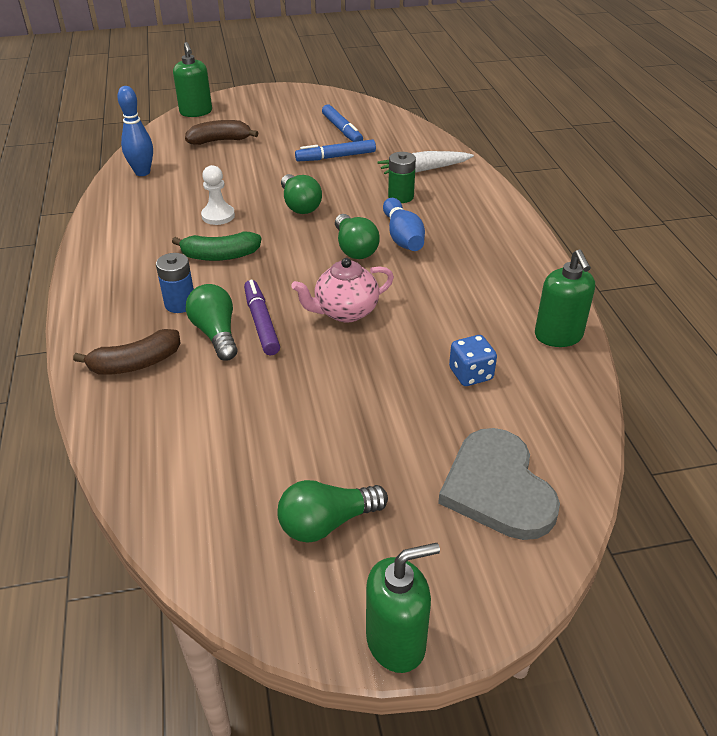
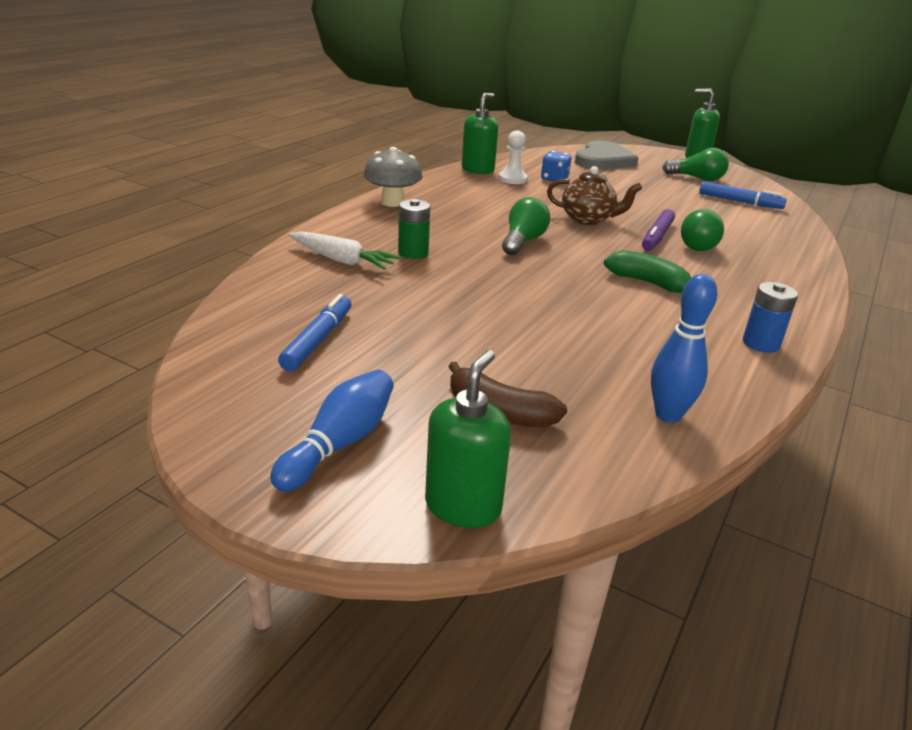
camera: 140 degrees left, 10 degrees down
brown banana [73,329,181,375] -> none
blue battery [156,253,194,313] -> blue battery moved to [743,282,798,353]
white pawn [201,165,235,225] -> white pawn moved to [498,131,528,184]
green light bulb [281,174,322,214] -> none
pink teapot [291,258,394,323] -> brown teapot [547,166,642,225]
blue marker [295,139,376,161] -> blue marker moved to [699,181,787,209]
blue bowling pin [383,198,425,251] -> blue bowling pin moved to [270,370,394,492]
none -> grey mushroom [363,147,422,207]

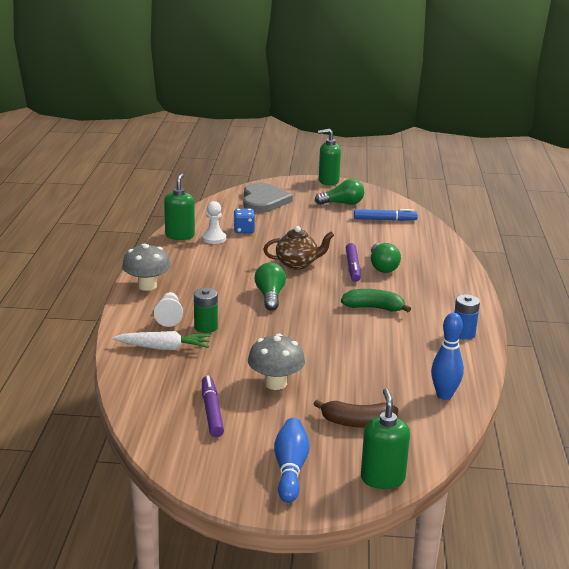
camera: 25 degrees left, 5 degrees down
blue marker [278,294,351,371] -> purple marker [202,375,224,437]
none -> white pawn [154,292,183,327]
none -> grey mushroom [248,334,305,390]

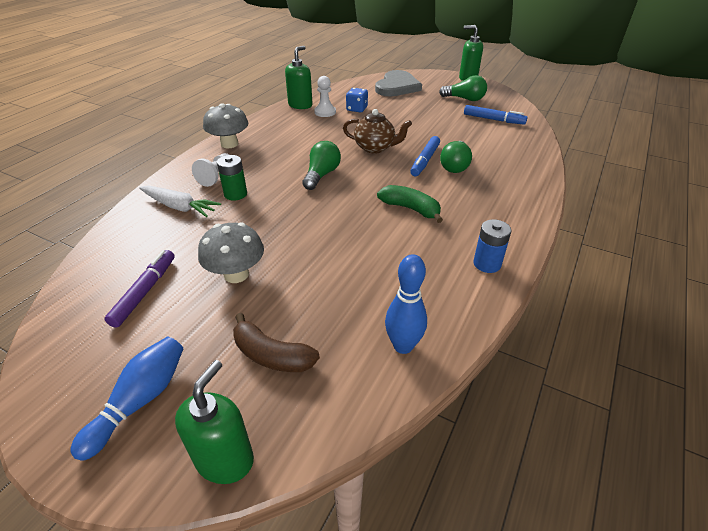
camera: 25 degrees right, 15 degrees up
purple marker [346,243,361,282] -> blue marker [410,136,440,176]

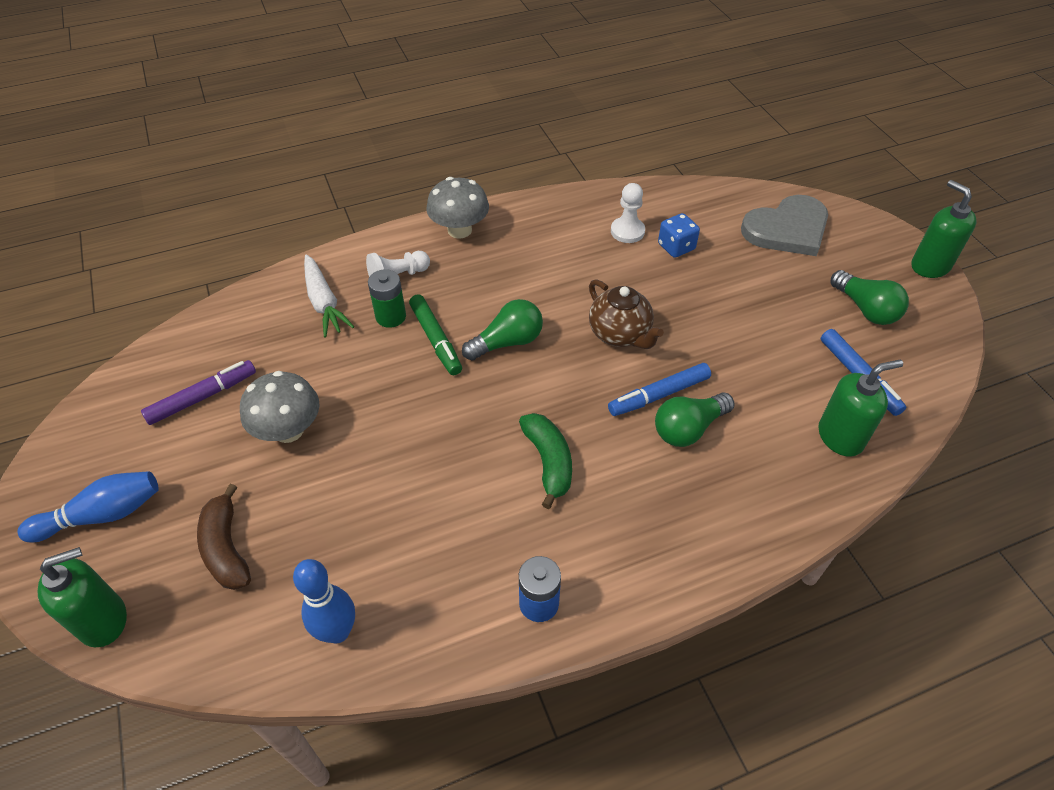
camera: 40 degrees right, 10 degrees up
green soap dispenser [285,46,313,109] -> green soap dispenser moved to [818,359,903,457]
none -> green marker [409,294,462,375]

